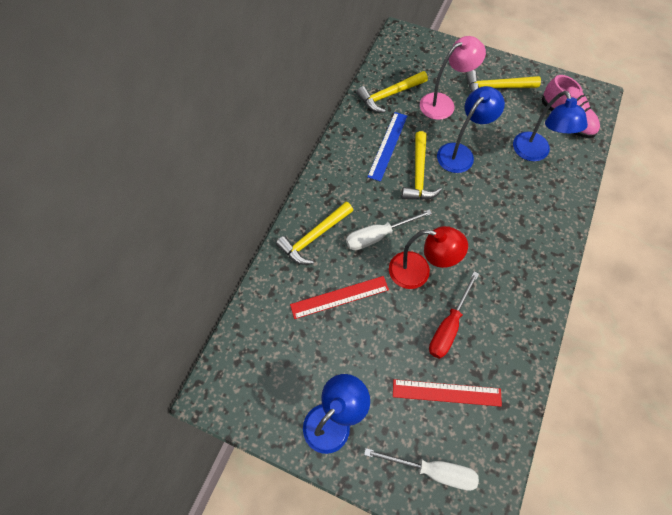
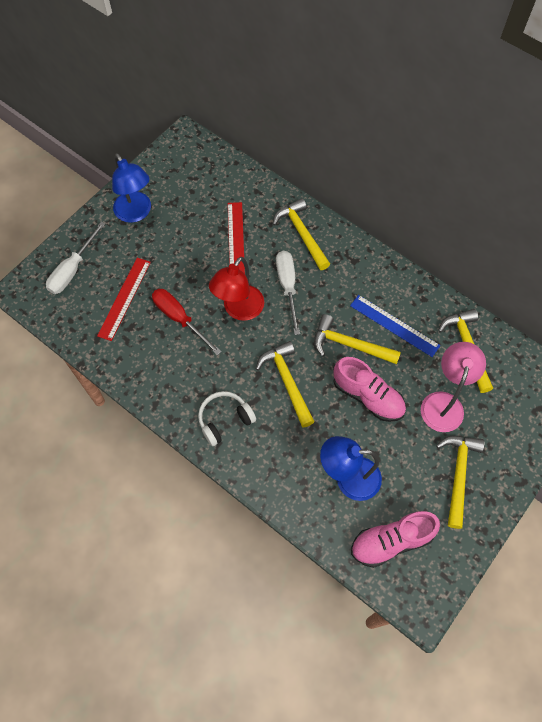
camera: 105 degrees right, 0 degrees up
pink lamp [420,36,486,120] -> pink lamp turned 150 degrees counterclockwise [421,342,486,432]
blue lamp [437,86,505,173] -> pink shoe [333,357,406,422]
none -> white headphones [198,391,256,446]
none -> yellow hammer [256,341,315,428]

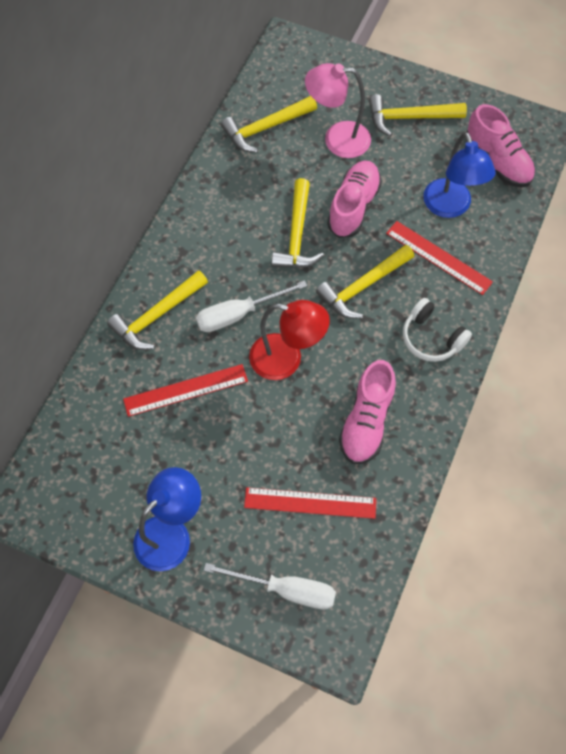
camera: 105 degrees left, 0 degrees up
red screwdriver [152,289,222,355] -> none
blue ruler [350,295,440,357] -> none
none -> pink shoe [339,360,396,464]
none -> red ruler [386,221,493,295]

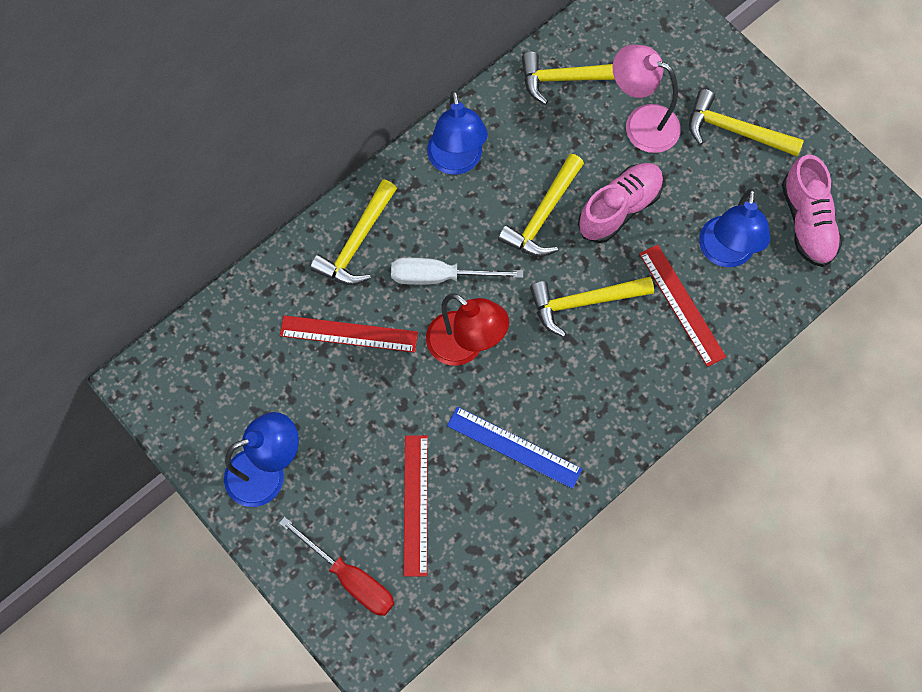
camera: 25 degrees right, 5 degrees up
yellow hammer [107,270,208,350] -> yellow hammer turned 45 degrees counterclockwise [310,180,397,285]
white screwdriver [204,563,336,610] -> red screwdriver [279,517,394,616]
red ruler [244,487,376,519] -> red ruler turned 60 degrees clockwise [404,435,428,577]
pink shoe [339,360,396,464] -> blue ruler [447,407,583,489]
white headphones [403,298,472,362] -> none
none -> blue lamp [427,91,488,175]

